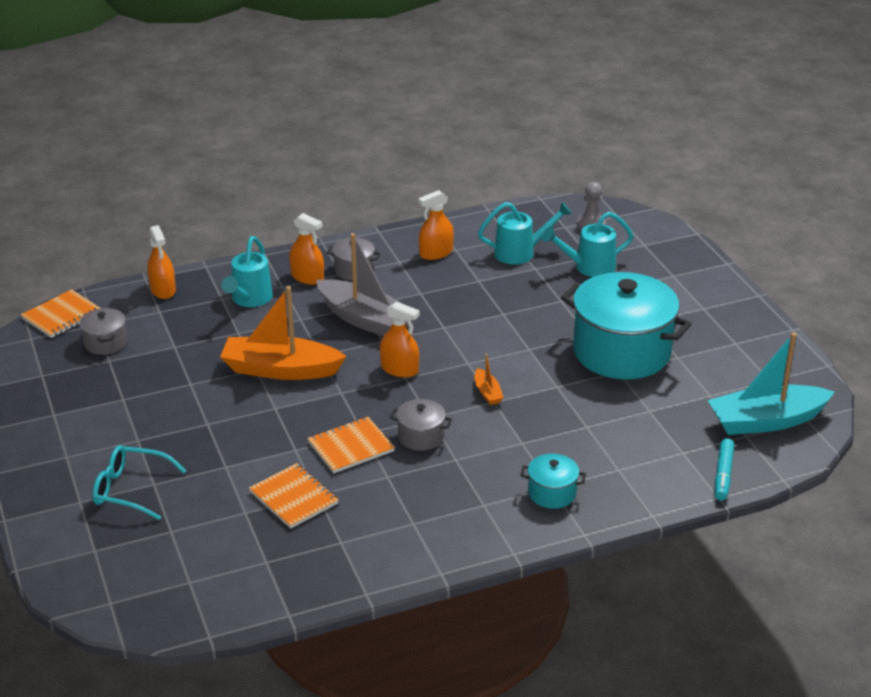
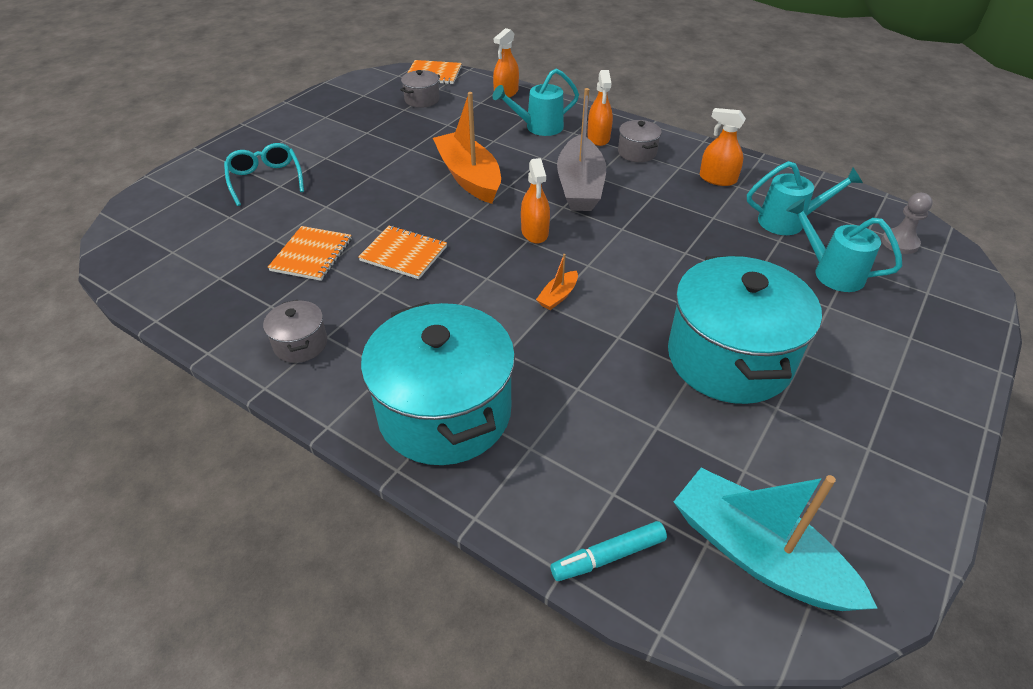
camera: 55 degrees right, 10 degrees up
grey pot [390,399,452,451] -> grey pot moved to [263,300,327,363]
turquoise watering can [478,202,572,265] -> turquoise watering can turned 45 degrees counterclockwise [747,161,863,235]
turquoise pot [521,454,586,509] -> turquoise pot [361,302,515,465], size x2.27

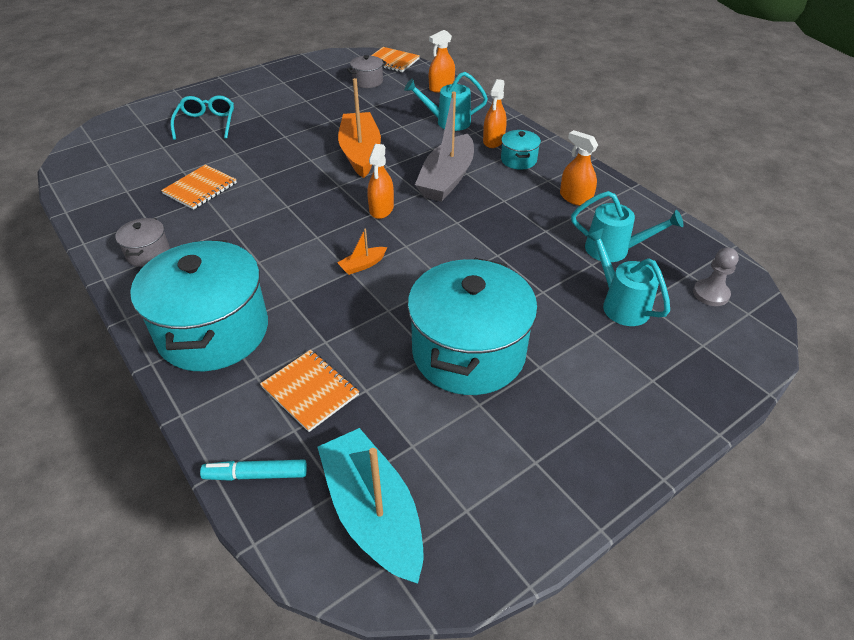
camera: 20 degrees right, 0 degrees up
orange notebook [358,226,447,279] -> orange notebook moved to [260,350,359,432]
grey pot [618,120,662,162] -> turquoise pot [501,130,541,170]

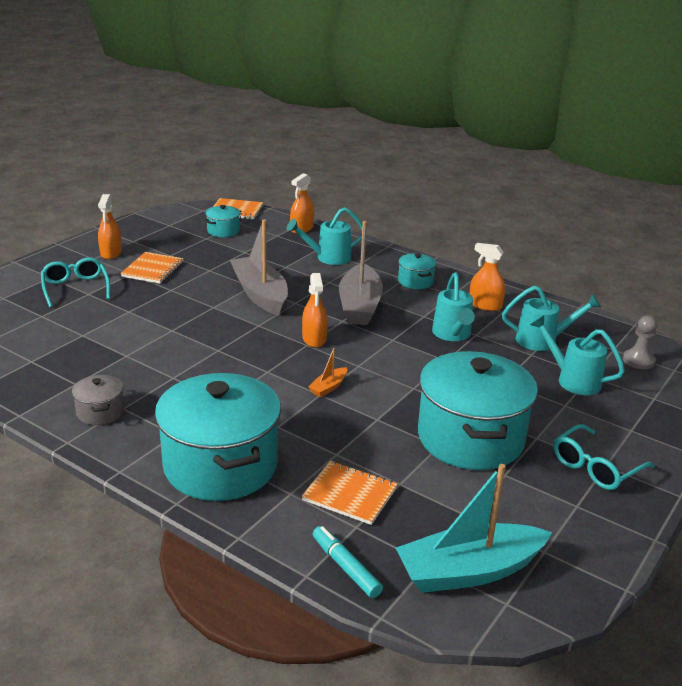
camera: 20 degrees left, 15 degrees down
orange notebook [161,165,237,210] -> orange notebook moved to [120,252,184,284]
turquoise marker [200,459,307,481] -> turquoise marker turned 75 degrees clockwise [313,526,383,598]
turquoise boat [317,428,424,584] -> turquoise boat turned 60 degrees counterclockwise [396,464,552,593]
orange boat [338,78,381,178] -> grey boat [230,219,288,316]
grey pot [347,55,387,88] -> turquoise pot [204,205,241,237]
orange spray bottle [483,79,507,148] -> orange spray bottle moved to [98,194,122,259]
none -> turquoise watering can [432,272,475,341]
none -> turquoise glasses [554,424,655,490]

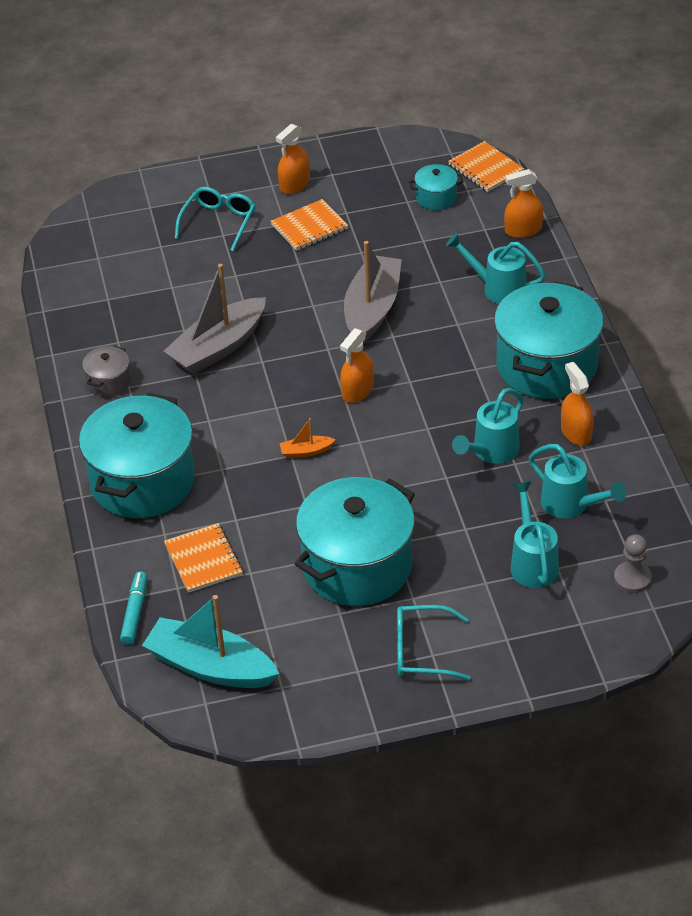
camera: 45 degrees right, 15 degrees up
grey boat [339,221,383,325] -> grey boat moved to [164,264,266,374]
turquoise pot [398,253,436,289] -> turquoise pot [494,281,603,399], size x2.27

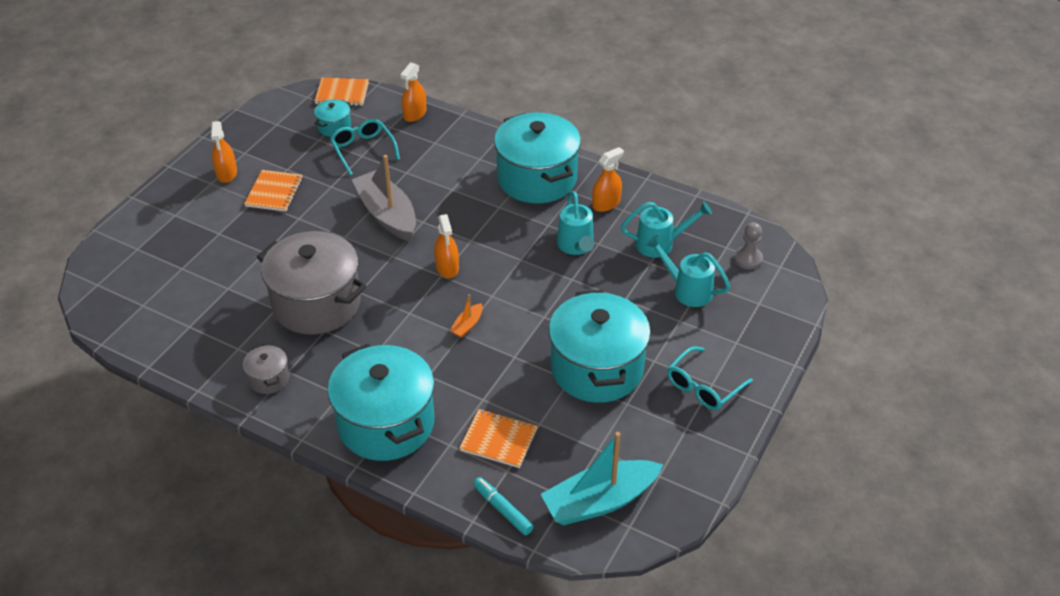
camera: 50 degrees left, 0 degrees up
grey boat [164,264,266,374] -> grey pot [257,231,367,335]
turquoise glasses [175,187,255,252] -> turquoise glasses moved to [330,119,400,175]
turquoise watering can [446,233,546,304] -> none
orange spray bottle [561,362,594,446] -> orange spray bottle turned 120 degrees clockwise [592,147,624,212]

